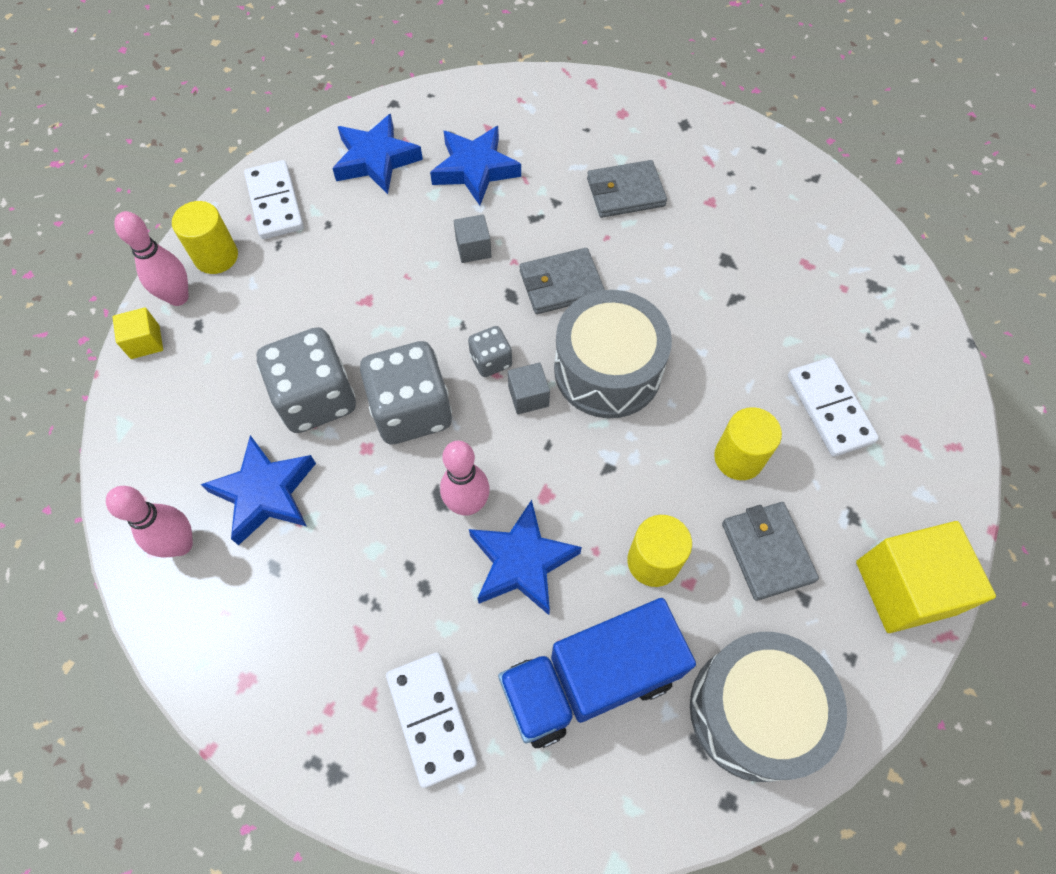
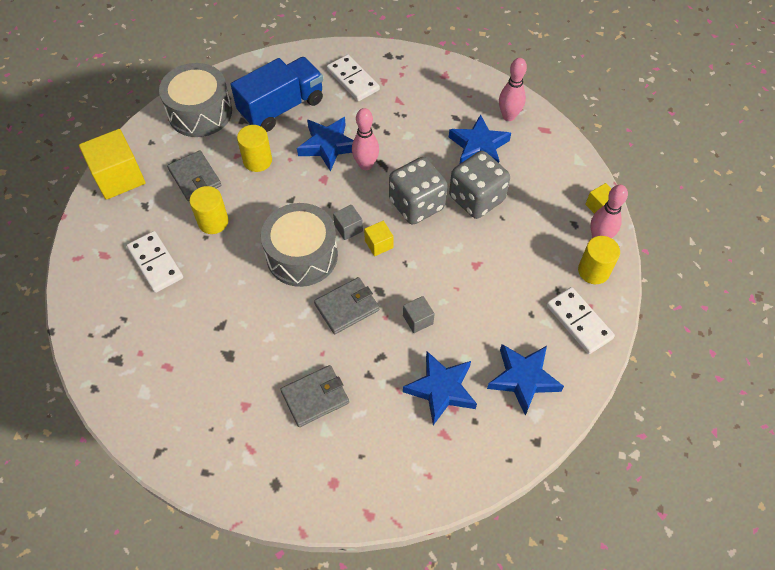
camera: 165 degrees right, 5 degrees down
grey dice [468,326,512,377] -> yellow cube [364,221,394,256]

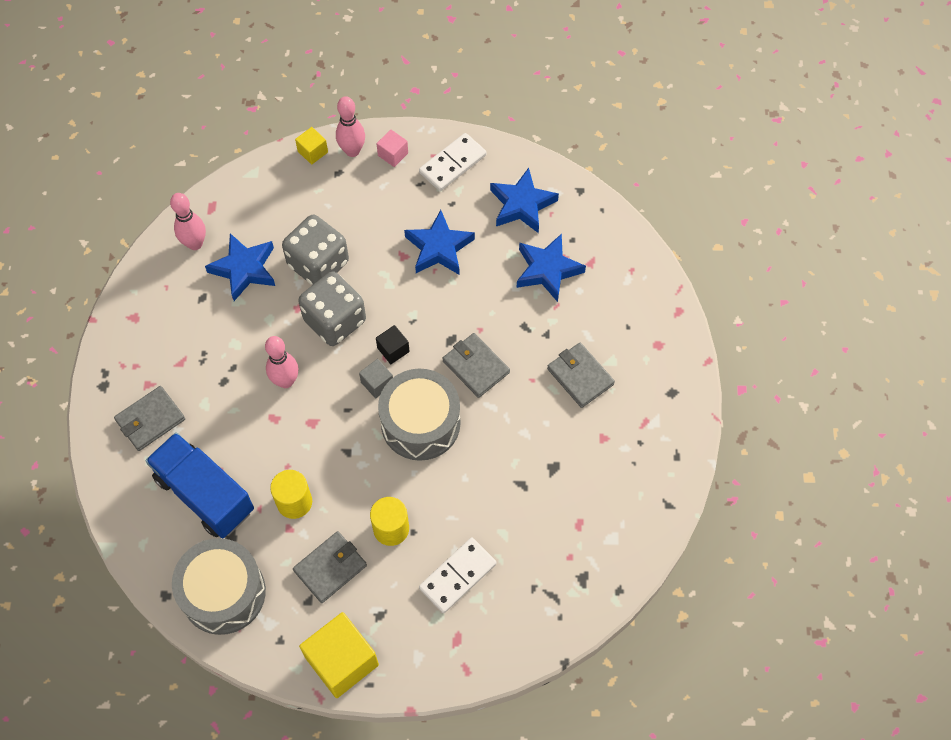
camera: 100 degrees left, 5 degrees up
blue star [297,117,353,171] -> blue star moved to [404,210,475,275]
white domino [327,54,380,101] -> grey wallet [114,386,185,451]
yellow cube [364,221,394,256] -> black cube [376,325,410,364]
grey cube [403,296,435,333] -> none
yellow cylinder [578,236,620,284] -> pink cube [376,130,408,167]

